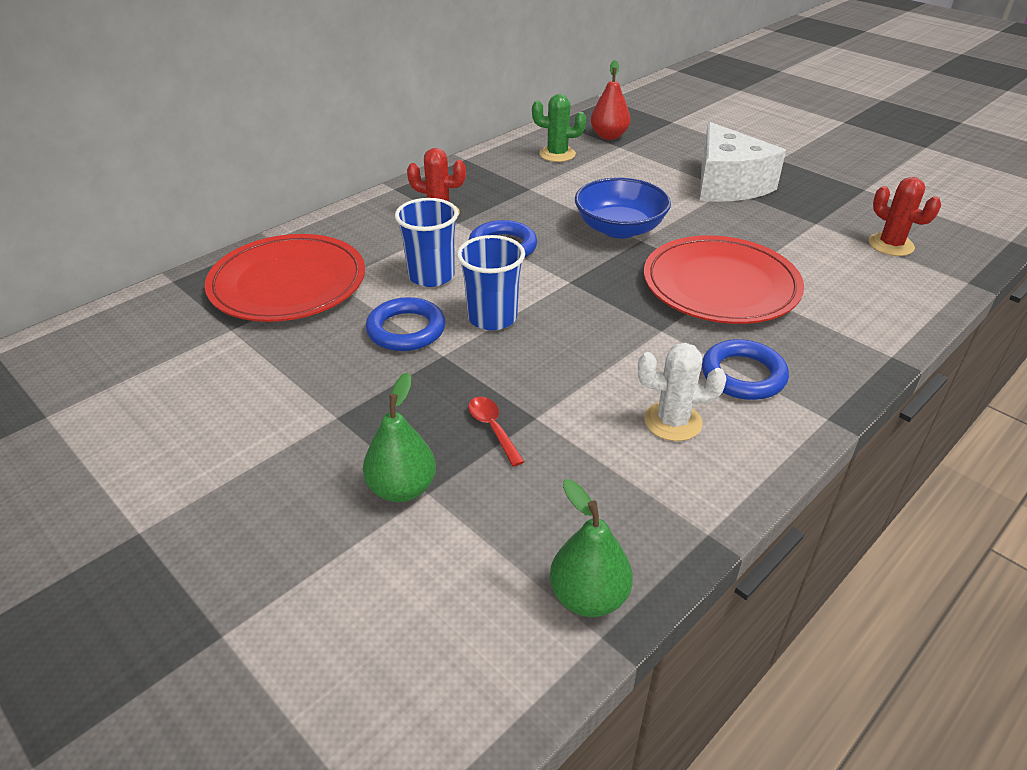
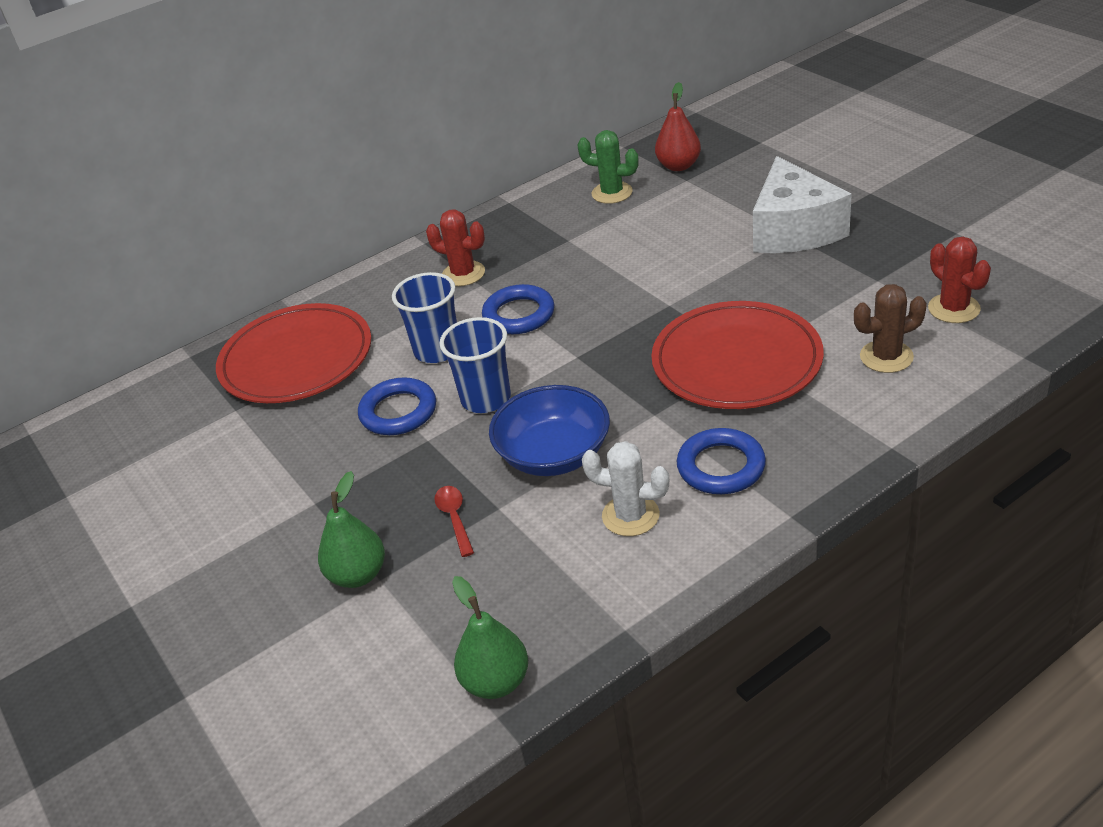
camera: 15 degrees right, 0 degrees up
blue bowl [575,177,671,239] -> blue bowl moved to [489,385,610,476]
none -> brown cactus [854,284,927,373]

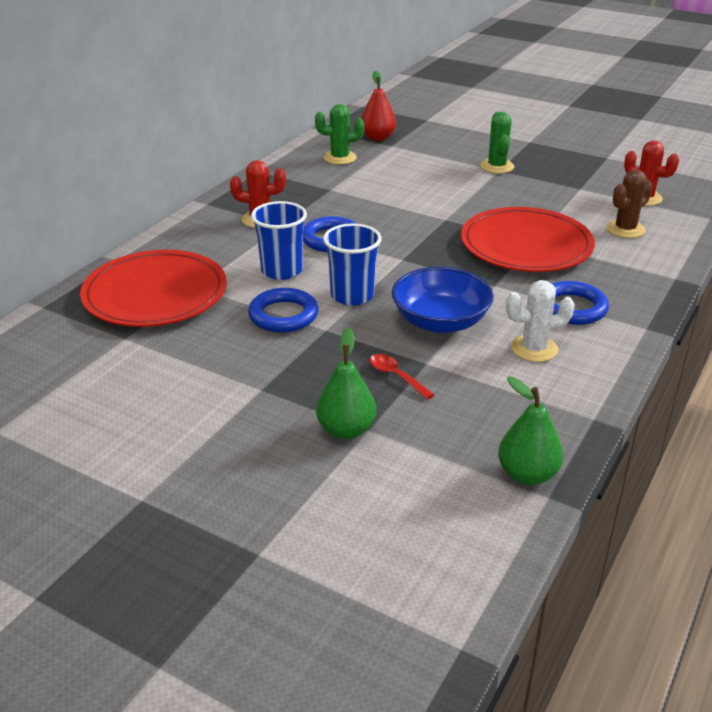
camera: 30 degrees left, 5 degrees down
white cheese [753,156,852,253] -> green cactus [480,112,514,173]

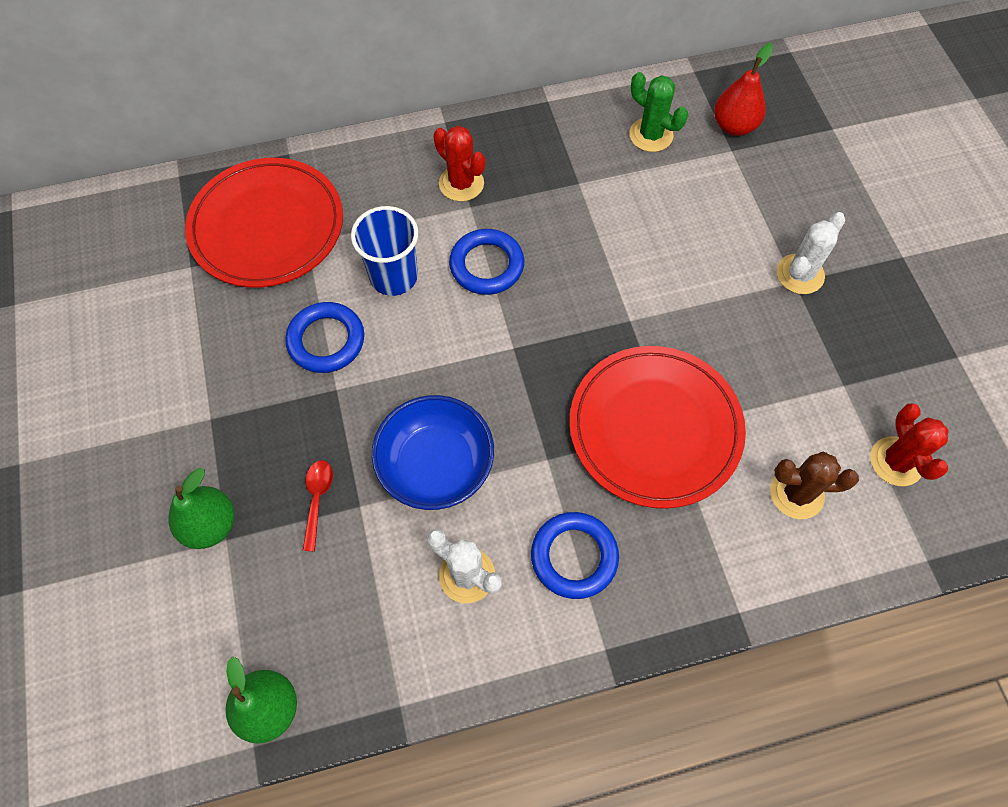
camera: 45 degrees right, 30 degrees up
blue cup [323,224,382,306] -> none
green cactus [480,112,514,173] -> white cactus [777,212,845,294]

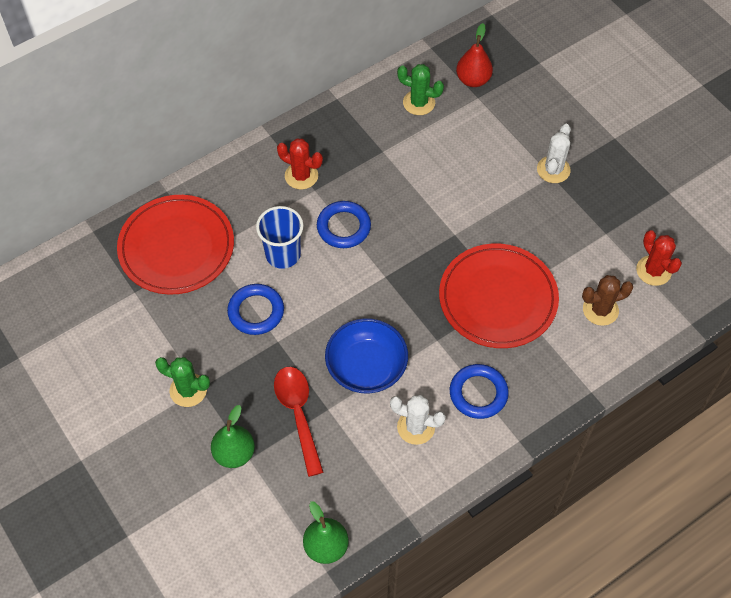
camera: 20 degrees left, 5 degrees down
red spoon [303,460,333,551] -> red spoon [274,367,324,477], size x1.82
none -> green cactus [155,357,210,407]

